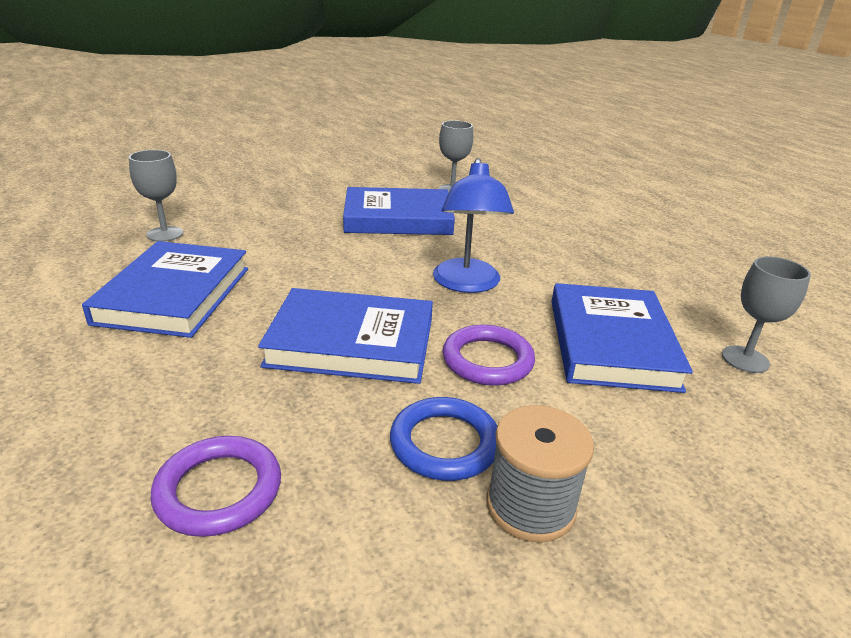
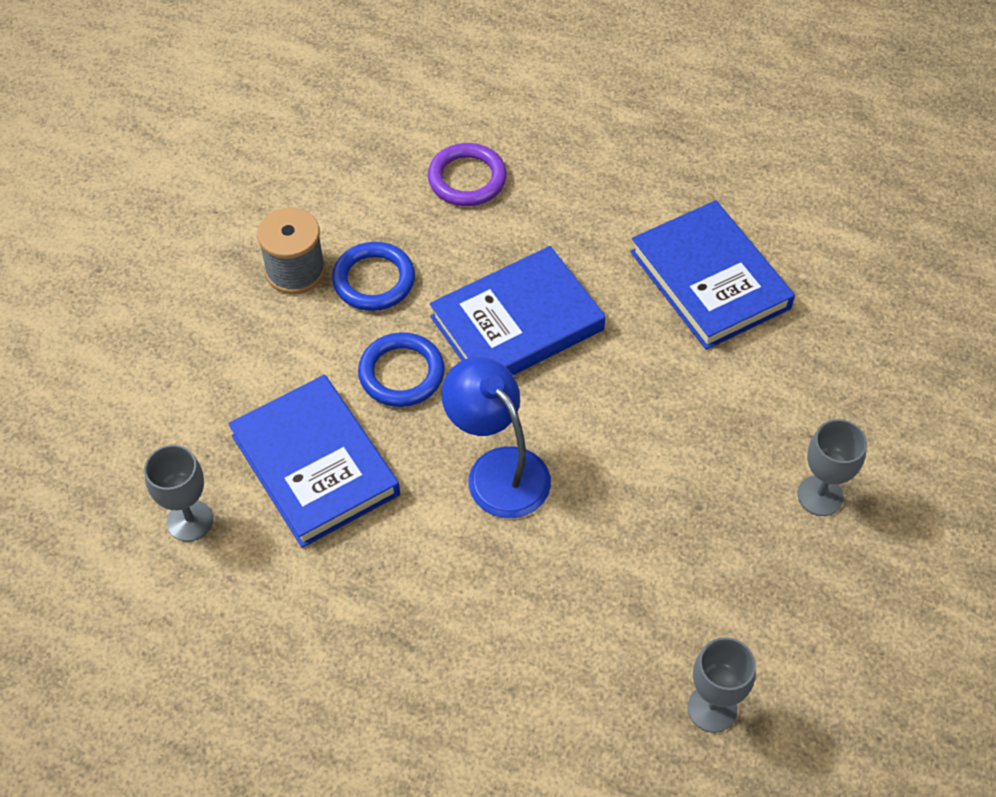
camera: 145 degrees right, 25 degrees up
grey goblet [129,150,183,242] -> grey goblet moved to [797,419,867,516]
blue book [343,187,455,235] -> none
purple ring [443,325,535,386] -> blue ring [358,332,445,407]

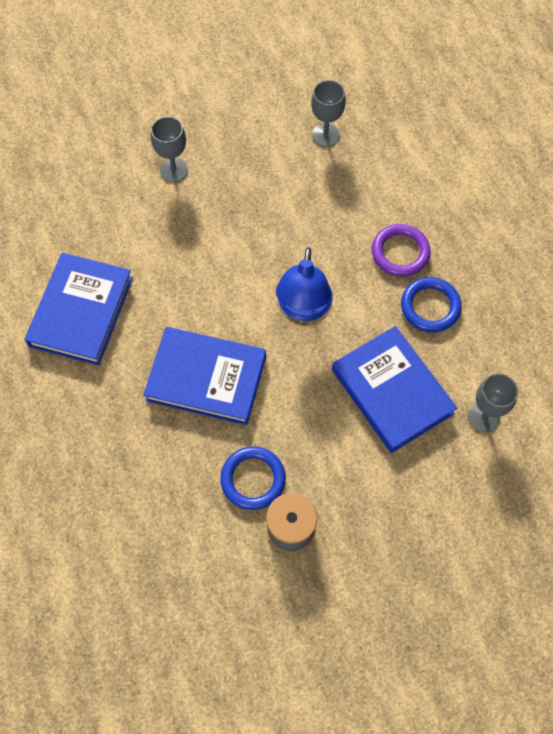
camera: 135 degrees left, 10 degrees up
blue book [228,375,400,548] -> blue book turned 45 degrees counterclockwise [332,326,457,453]
blue ring [358,332,445,407] -> blue ring moved to [401,277,462,332]
purple ring [428,143,507,206] -> purple ring moved to [372,224,431,277]

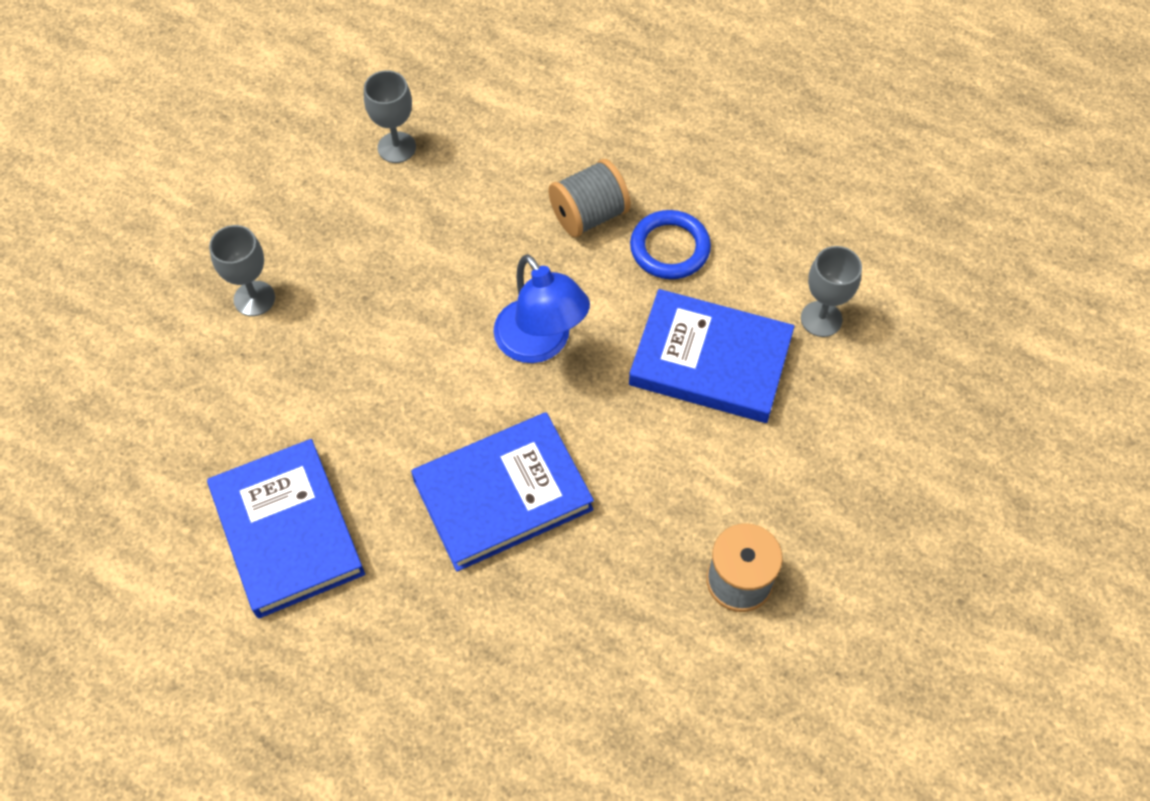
camera: 40 degrees left, 5 degrees down
blue ring [220,446,286,510] -> none
purple ring [372,224,431,277] -> grey spool [549,159,631,238]

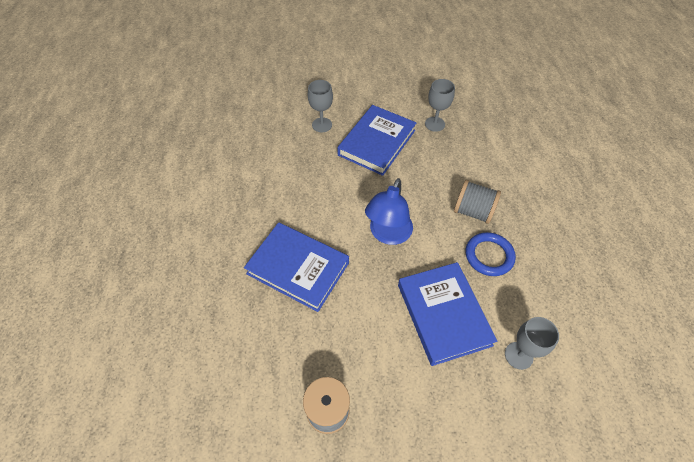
camera: 55 degrees right, 5 degrees down
blue book [207,439,365,618] -> blue book moved to [337,105,416,176]

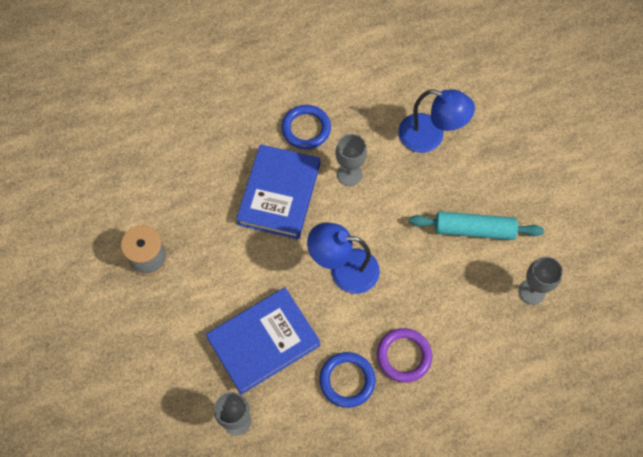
camera: 75 degrees right, 10 degrees up
grey goblet [308,80,333,132] -> grey goblet moved to [336,134,367,186]
blue book [337,105,416,176] -> turquoise rolling pin [409,211,544,240]
grey spool [454,180,501,224] -> purple ring [377,328,432,383]
none -> blue ring [281,105,331,149]
none -> blue lamp [398,89,475,153]

